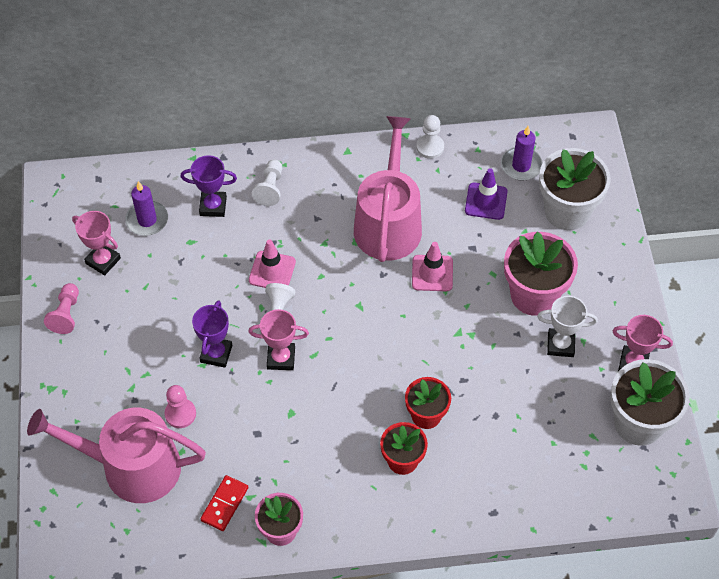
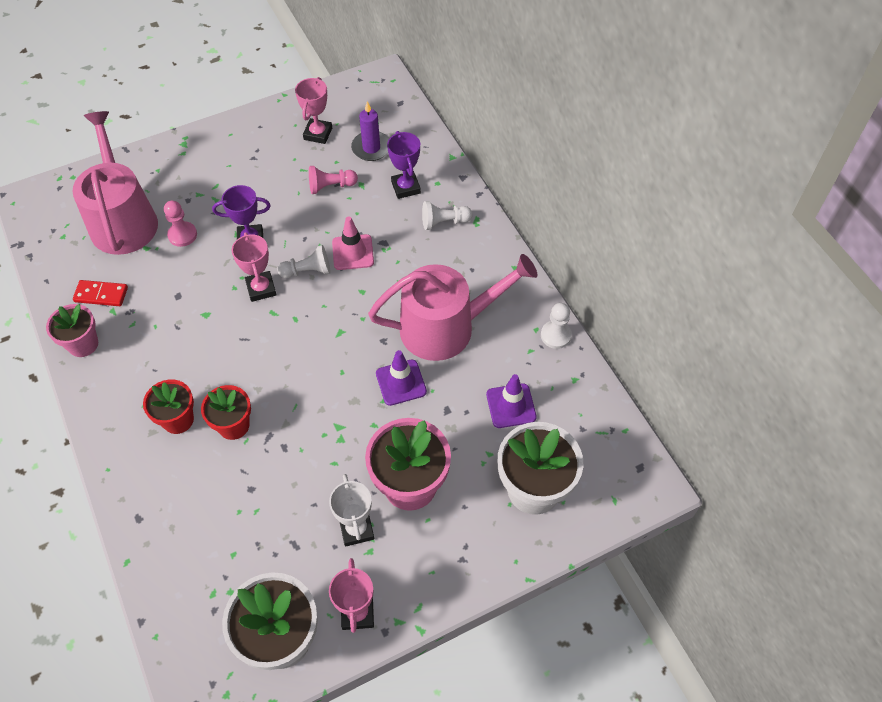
camera: 70 degrees right, 0 degrees up
pink pawn [44,283,79,334] -> pink pawn moved to [309,166,358,194]
pink traffic cone [412,242,453,291] -> purple traffic cone [376,350,427,406]
purple candle [501,126,543,181] -> none

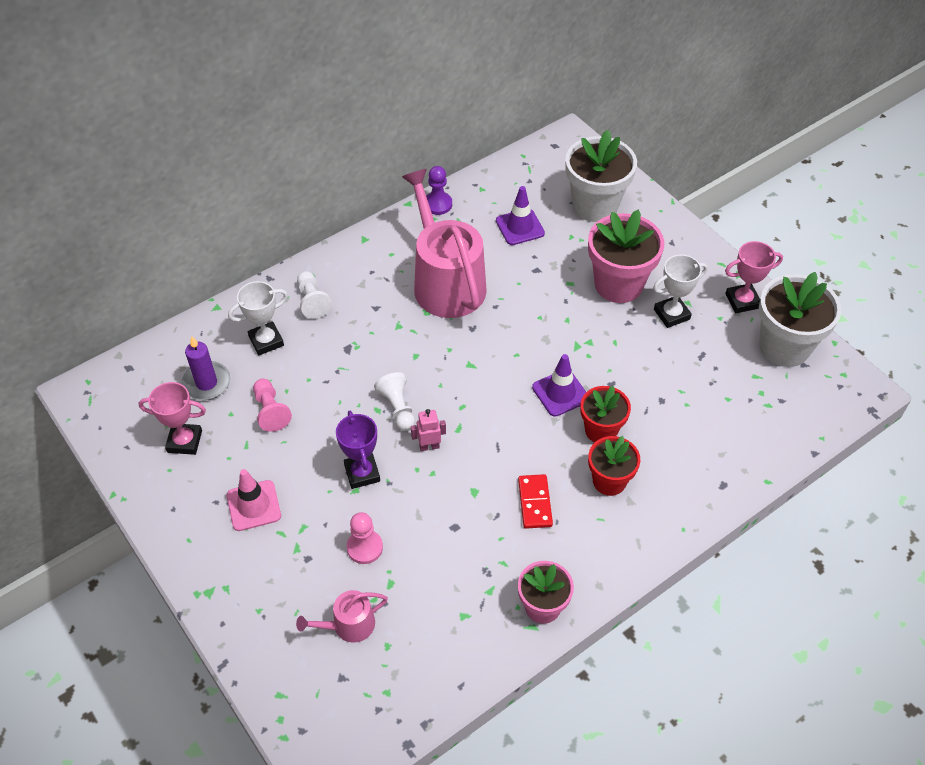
camera: 100 degrees left, 5 degrees down
pink watering can [72,111,158,255] -> pink watering can [296,590,388,643], size x0.46
red domino [73,280,128,306] -> red domino moved to [518,474,553,529]
pink trophy [232,232,277,302] -> pink robot [411,409,446,451]
pink traffic cone [332,216,374,270] -> pink traffic cone moved to [227,469,281,531]
purple traffic cone [376,350,427,406] -> purple traffic cone moved to [532,354,586,417]
purple trophy [387,131,421,199] -> white trophy [228,281,288,355]
white pawn [541,303,572,349] -> purple pawn [426,166,452,215]

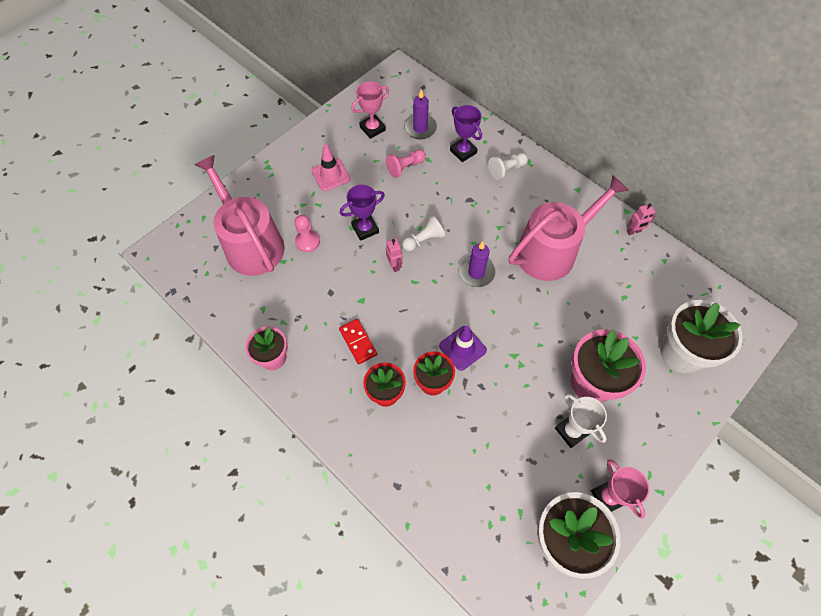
camera: 80 degrees right, 10 degrees up
pink trophy [139,382,206,455] -> pink trophy turned 60 degrees clockwise [351,82,389,139]
white trophy [228,281,288,355] -> purple trophy [450,105,482,162]
pink watering can [296,590,388,643] -> pink watering can [194,155,285,276], size x2.18
purple pawn [426,166,452,215] -> pink robot [627,203,656,235]
purple traffic cone [496,186,545,245] -> none
red domino [518,474,553,529] -> red domino turned 75 degrees clockwise [339,319,377,364]
none -> purple candle [458,241,496,287]

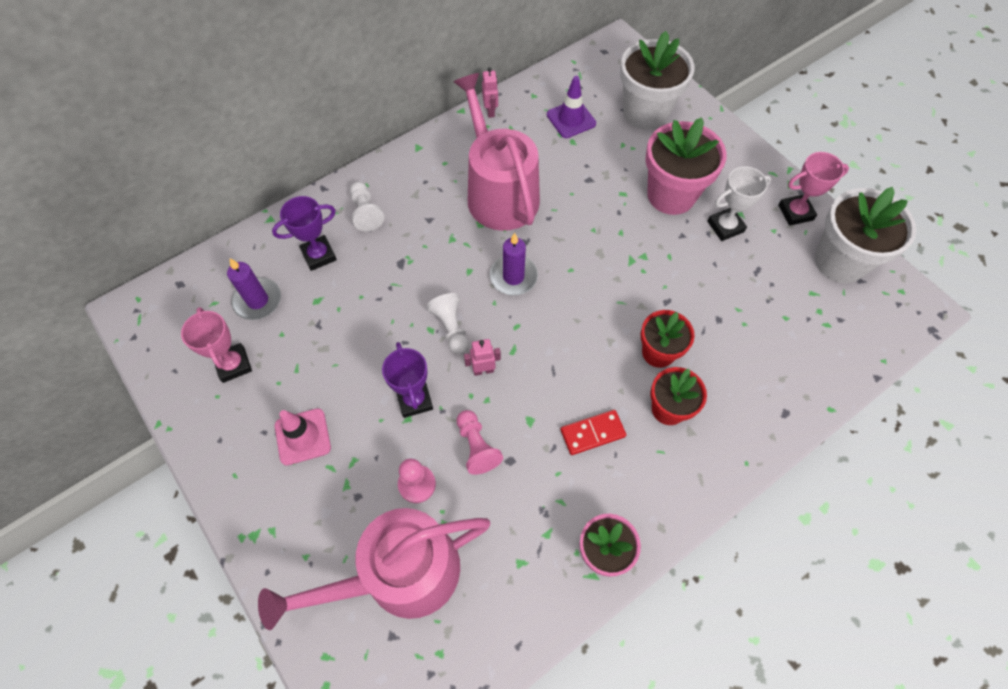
camera: 80 degrees left, 0 degrees up
pink pawn [386,149,426,178] -> pink pawn moved to [457,410,503,475]
purple traffic cone [439,326,487,371] -> purple traffic cone moved to [547,76,596,138]

